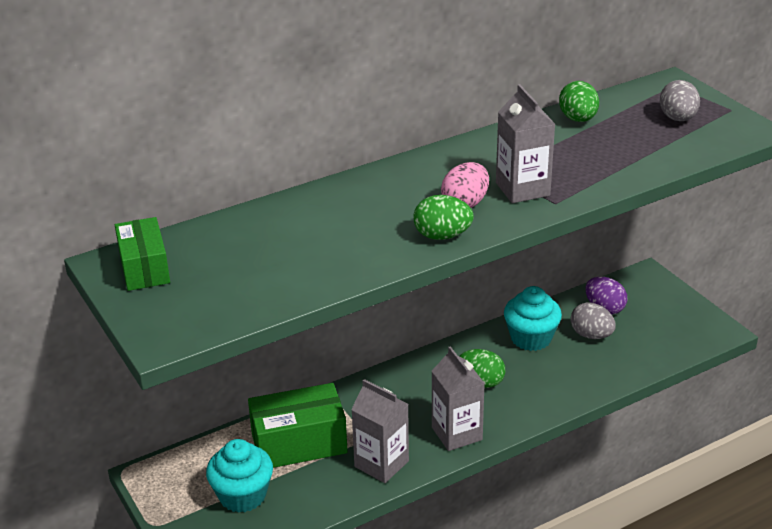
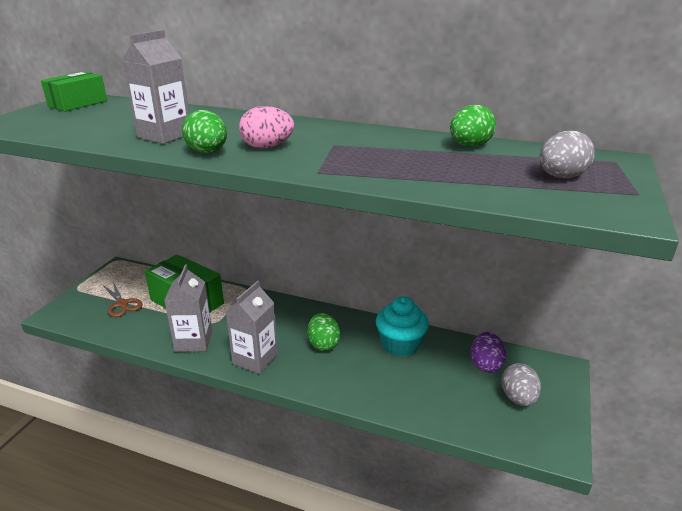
camera: 50 degrees right, 5 degrees down
turquoise cupcake [206,439,273,513] -> brown scissors [103,282,143,317]
grey carton [496,84,555,203] -> grey carton moved to [122,30,189,144]
grey egg [571,302,616,339] -> grey egg moved to [502,363,541,406]

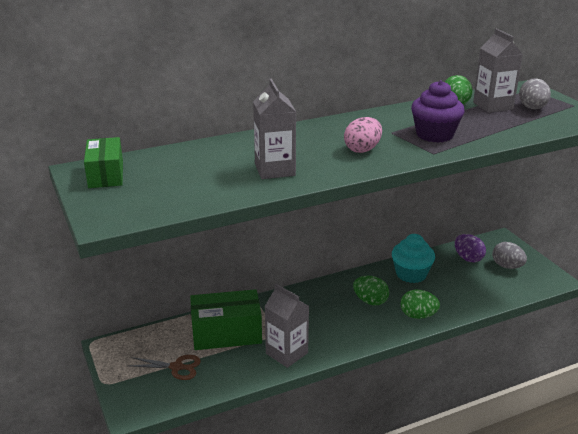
camera: 45 degrees left, 0 degrees up
green egg [182,110,227,153] -> green egg moved to [400,290,440,319]
grey carton [226,281,278,374] -> grey carton moved to [473,28,523,113]
none -> purple cupcake [411,80,465,143]

